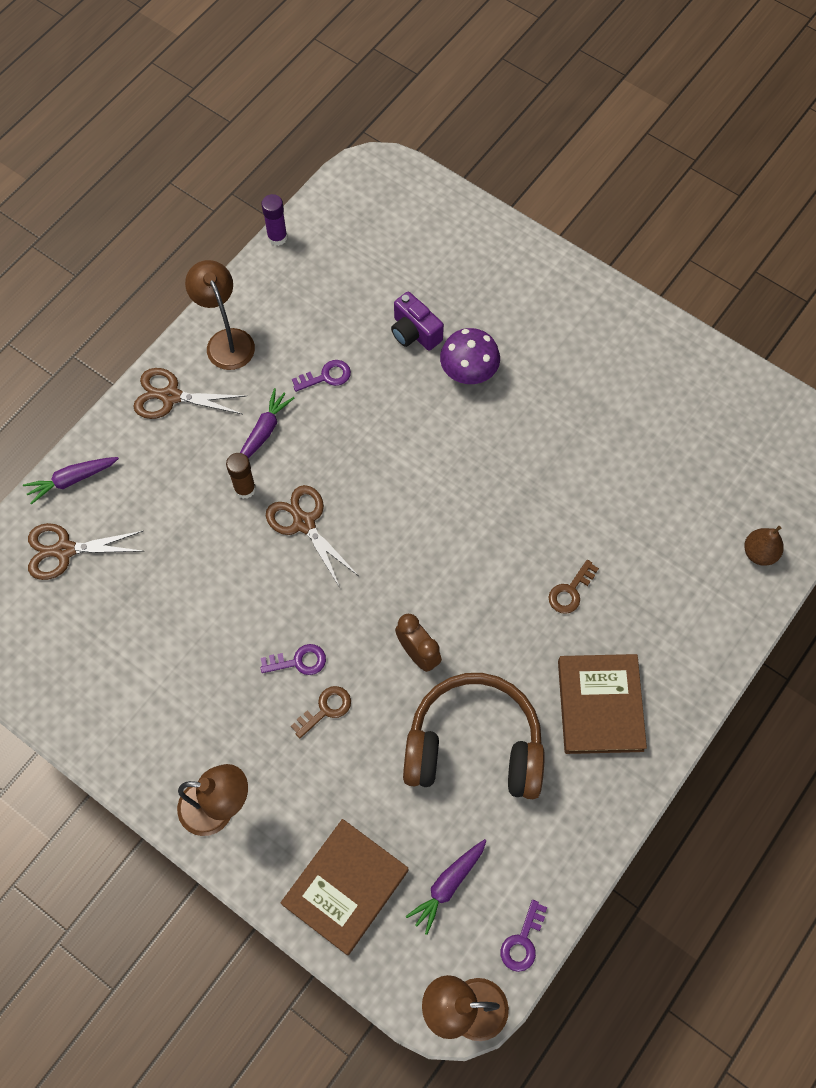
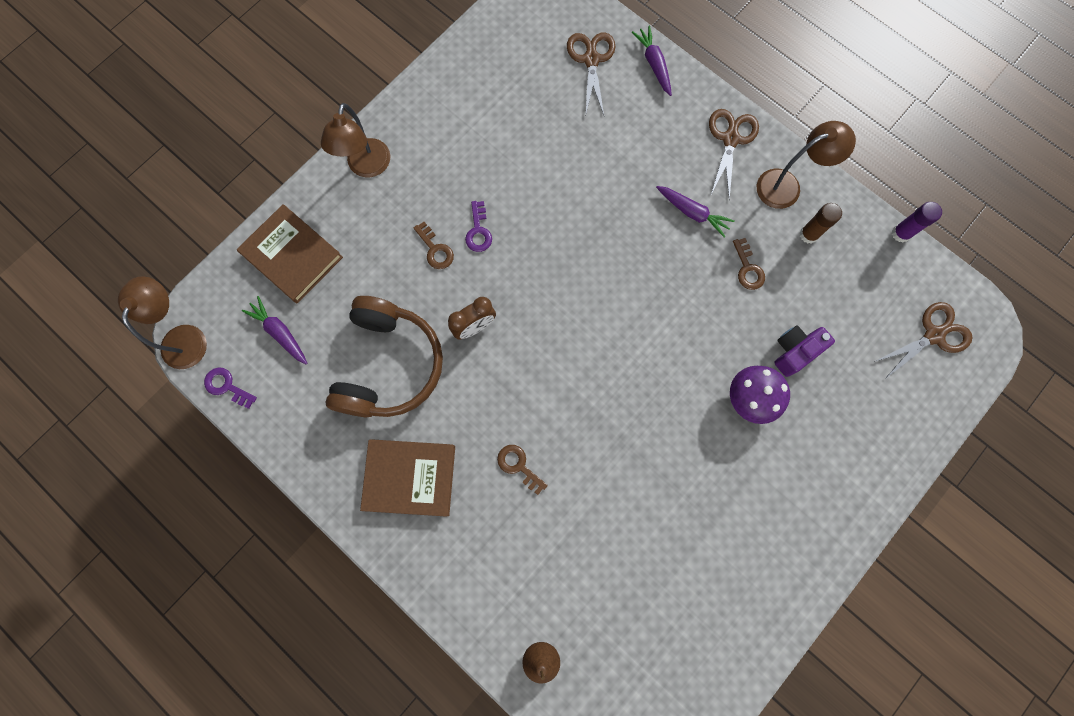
camera: 95 degrees right, 10 degrees up
brown glue stick [226,453,256,499] -> brown glue stick moved to [800,203,842,244]
brown scissors [266,485,359,588] -> brown scissors moved to [874,302,973,379]
purple key [292,360,351,392] -> brown key [733,238,765,290]

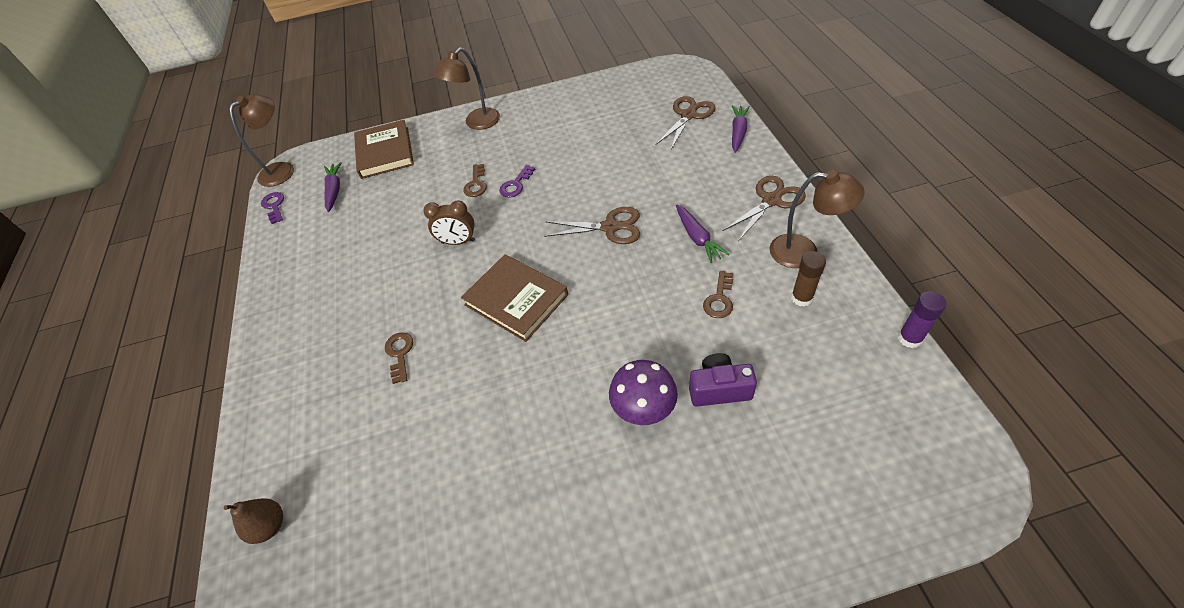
camera: 40 degrees right, 25 degrees down
brown headphones [326,296,443,418] -> none
brown book [360,439,455,517] -> brown book moved to [461,254,568,342]
brown scissors [874,302,973,379] -> brown scissors moved to [544,207,640,244]

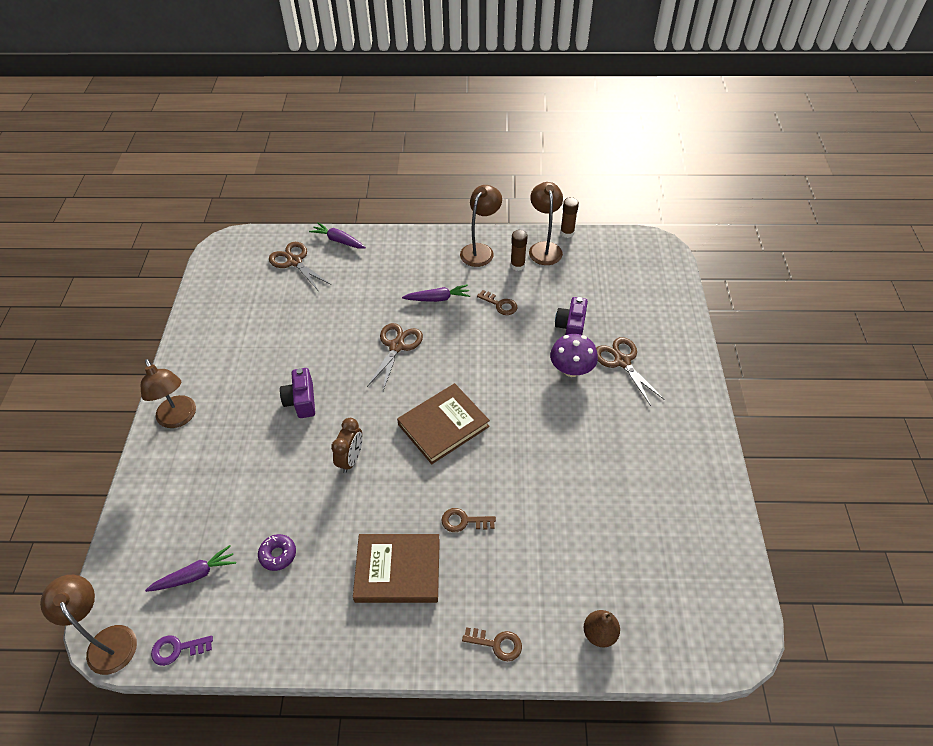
camera: 80 degrees left, 0 degrees up
purple carrot [324,162,342,212] -> purple carrot turned 150 degrees clockwise [145,545,236,592]
brown book [354,120,414,179] -> brown book moved to [353,534,440,603]
brown key [463,164,487,197] -> brown key moved to [462,627,522,661]
purple key [499,165,535,198] -> purple camera [280,368,315,418]
brown scissors [723,176,806,241] -> brown scissors moved to [596,337,665,406]
purple glue stick [898,291,946,348] -> brown glue stick [560,197,579,238]
none -> purple donut [258,534,296,571]
none -> brown lamp [529,182,563,265]

